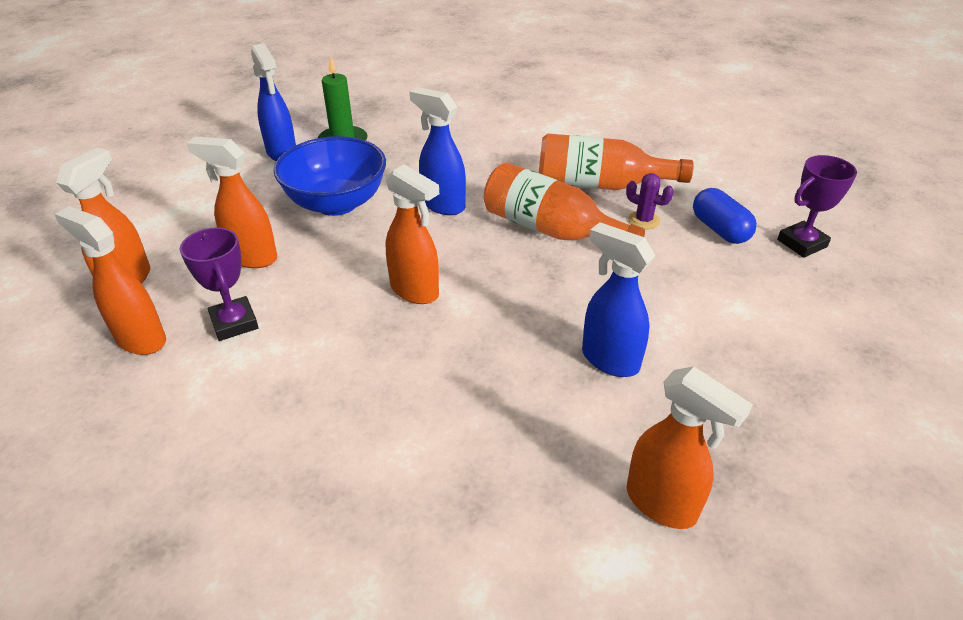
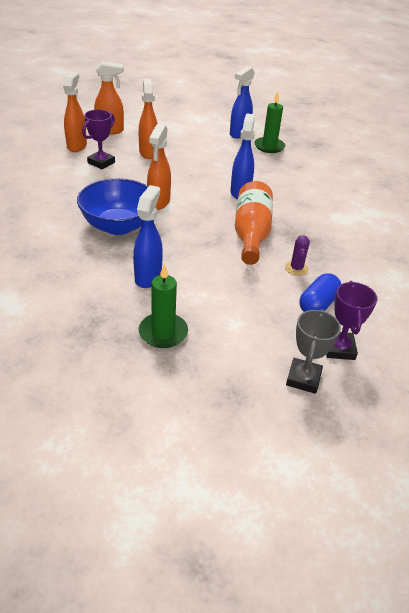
camera: 60 degrees right, 0 degrees up
blue bowl [274,136,386,216] -> blue bowl moved to [77,178,148,235]
orange bottle [539,133,694,190] -> none
orange spray bottle [626,366,753,529] -> none
purple trophy [777,155,857,258] -> purple trophy turned 60 degrees clockwise [326,281,378,360]
none -> green candle [139,263,188,348]
none -> grey trophy [286,309,341,394]

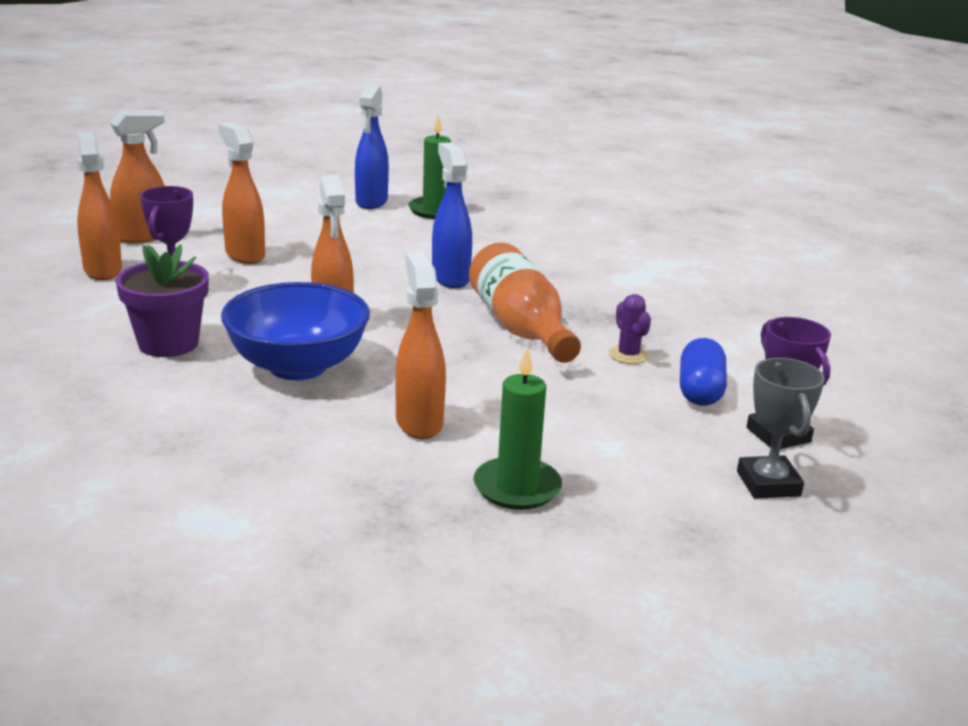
camera: 25 degrees left, 15 degrees down
blue spray bottle [133,185,163,288] -> orange spray bottle [395,252,446,439]
none -> purple flower pot [116,244,209,357]

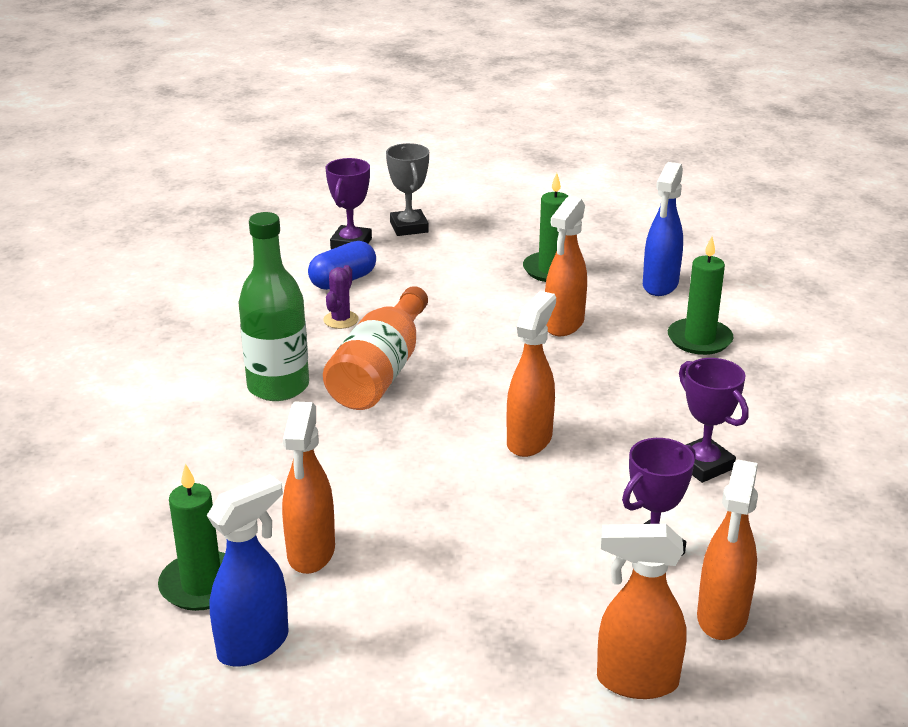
camera: 140 degrees left, 5 degrees up
purple flower pot [116,244,209,357] -> purple trophy [679,358,749,483]
orange spray bottle [218,122,265,264] -> orange spray bottle moved to [282,401,335,574]
blue bowl [221,282,370,380] -> none
blue spray bottle [432,142,472,288] -> blue spray bottle moved to [643,162,683,296]
grey trophy [737,358,825,499] -> grey trophy turned 45 degrees counterclockwise [386,143,429,236]
none -> green bottle [238,212,309,401]
none -> green candle [668,236,734,355]

